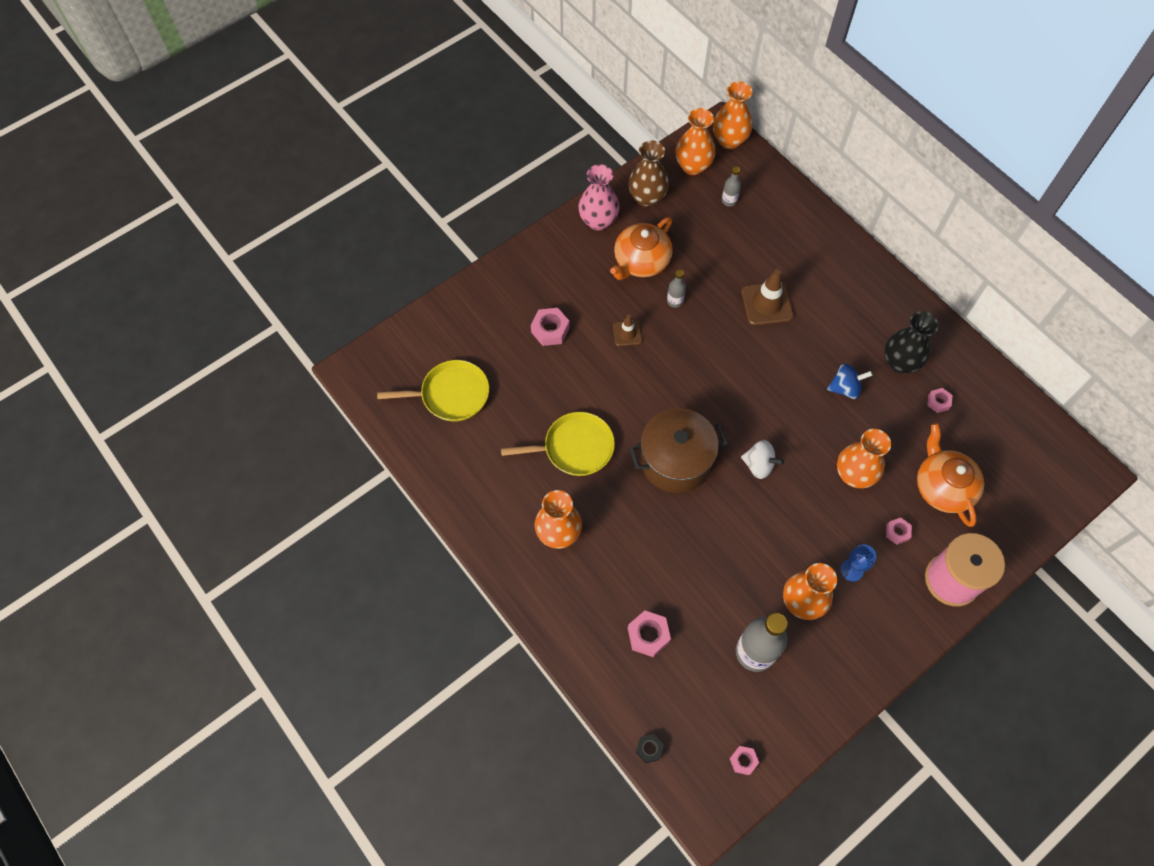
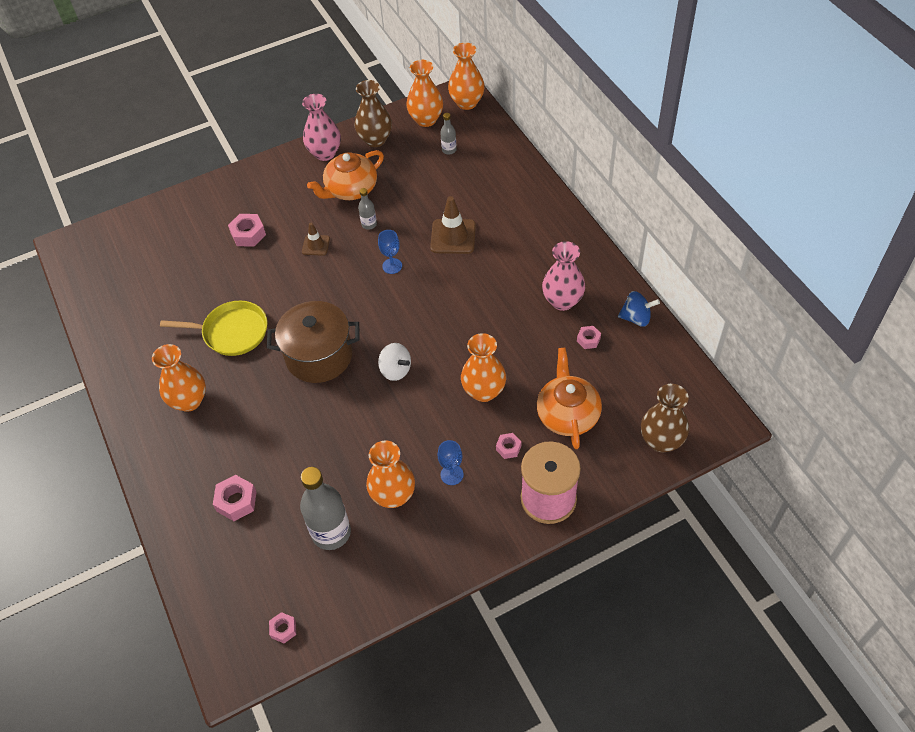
camera: 15 degrees right, 10 degrees down
yellow pan [377,360,489,421] -> none
black nut [636,734,664,763] -> none
blue spinning top [827,363,873,399] -> blue spinning top moved to [618,291,660,326]
black vase [884,311,939,373] -> pink vase [542,241,585,311]
none -> blue goblet [378,230,402,274]
none -> brown vase [641,384,689,453]

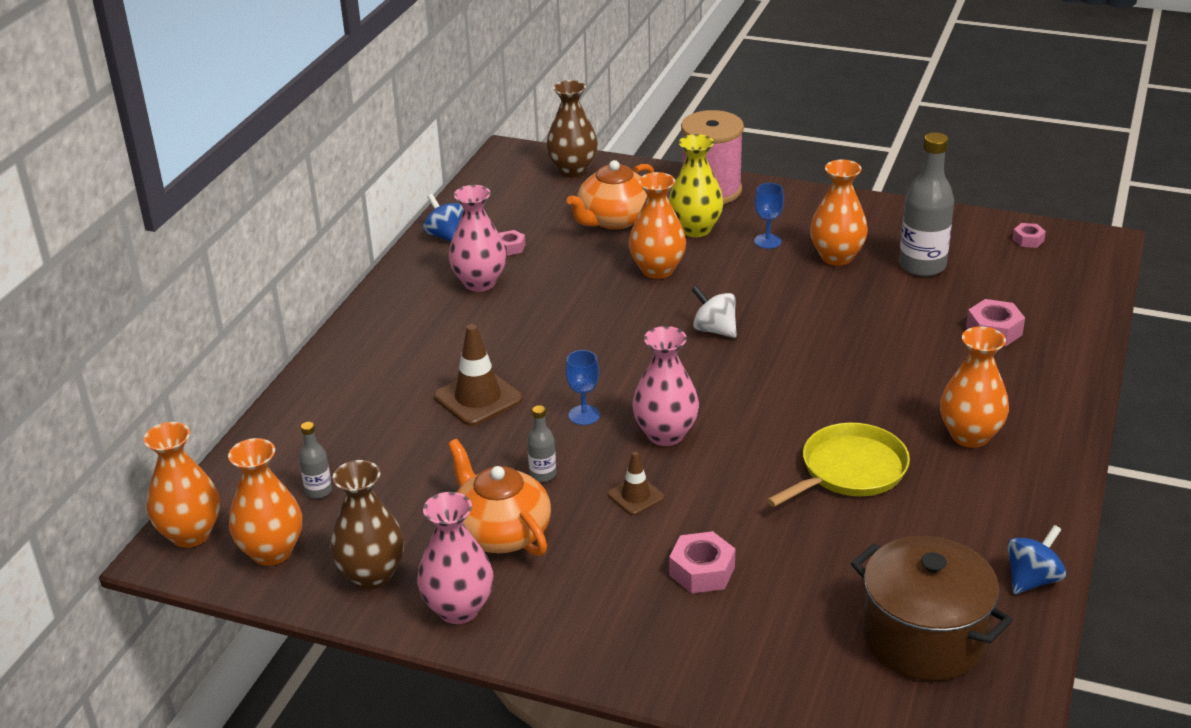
camera: 135 degrees left, 20 degrees down
yellow pan [160,301,268,356] -> yellow pan turned 90 degrees clockwise [767,423,910,507]
brown pot [267,301,360,383] -> brown pot moved to [851,536,1013,681]
orange teapot [307,150,384,200] -> orange teapot turned 135 degrees counterclockwise [448,439,551,556]
white spinning top [378,343,411,381] -> white spinning top turned 45 degrees counterclockwise [692,286,737,338]
pink nut [496,433,521,459] -> yellow vase [669,134,724,237]
none -> pink vase [632,326,699,446]
none -> blue spinning top [1007,525,1066,594]

